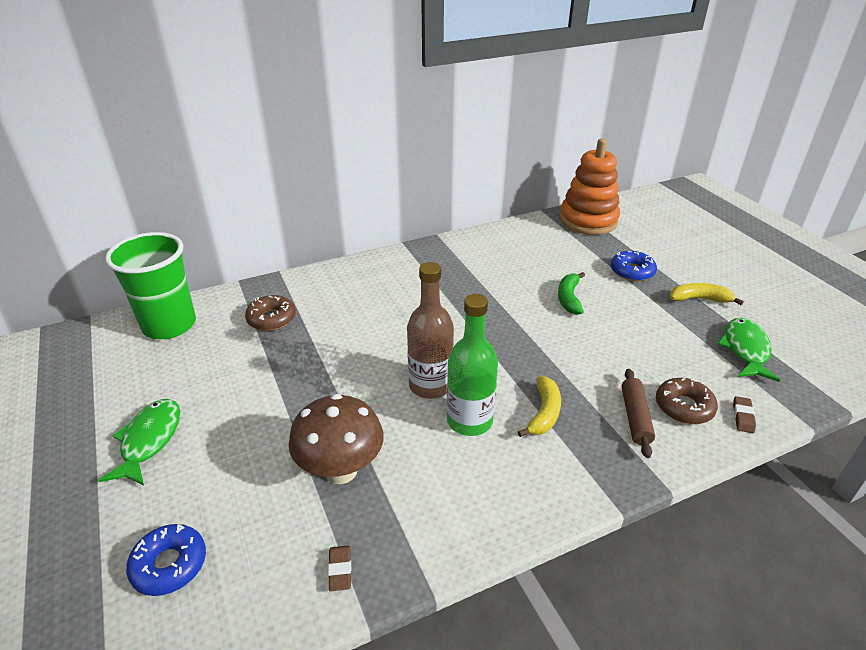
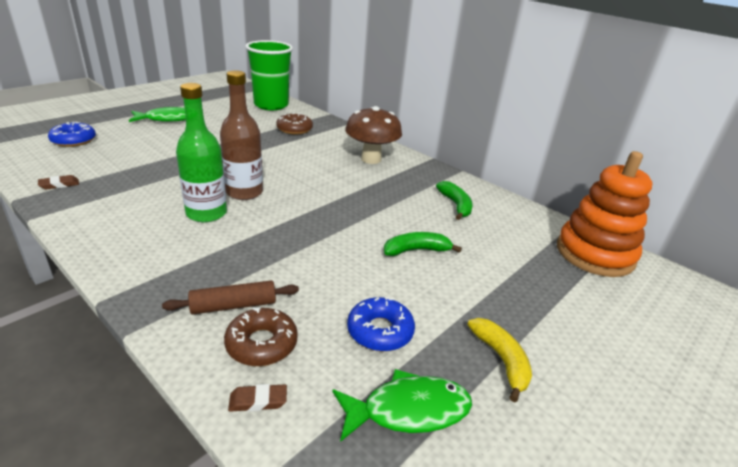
camera: 65 degrees right, 5 degrees down
brown mushroom [288,394,384,484] -> brown mushroom moved to [345,106,402,164]
yellow banana [518,376,561,437] -> none
blue donut [611,251,657,281] -> blue donut moved to [347,296,415,351]
none -> green banana [436,181,473,220]

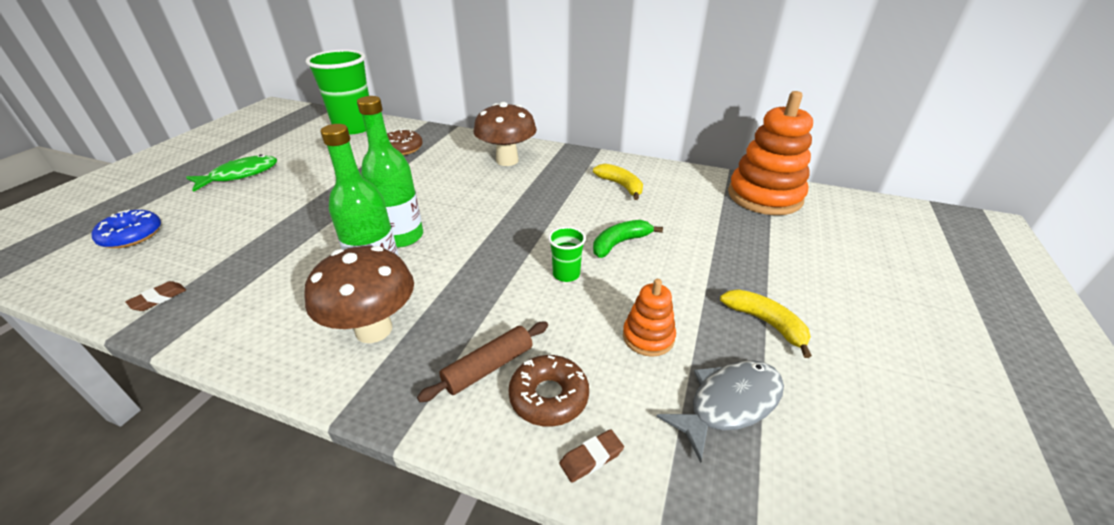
camera: 20 degrees left, 5 degrees up
brown bottle [220,70,263,200] -> green bottle [357,96,423,248]
green fish [332,369,472,442] -> grey fish [656,360,784,463]
blue donut [347,296,415,351] -> orange stacking toy [623,279,676,357]
green banana [436,181,473,220] -> yellow banana [593,164,643,200]
none -> brown mushroom [304,246,414,343]
none -> green cup [548,227,586,282]

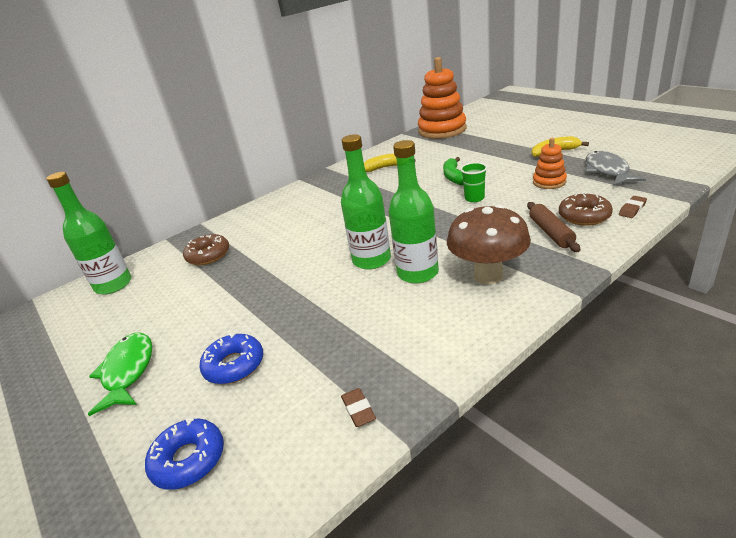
camera: 55 degrees left, 5 degrees down
green cup [306,49,369,135] -> green bottle [46,172,131,295]
brown mushroom [474,102,537,166] -> none
brown eraser [560,429,624,483] -> brown eraser turned 45 degrees clockwise [619,196,647,218]
none -> blue donut [199,333,263,384]

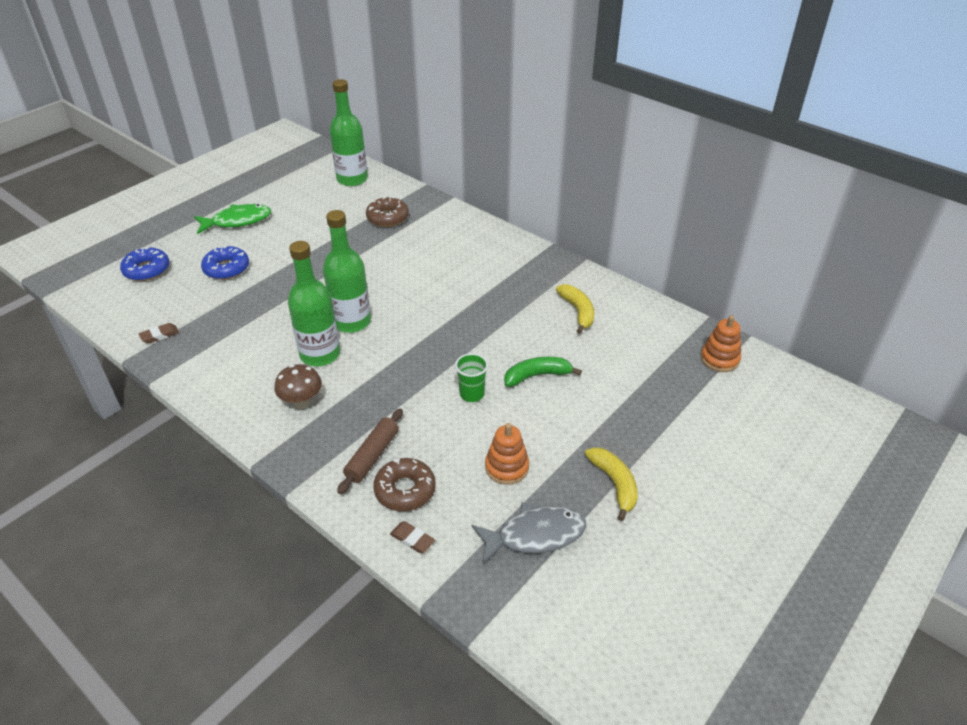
camera: 75 degrees right, 10 degrees up
orange stacking toy [418,57,466,139] -> orange stacking toy [701,315,741,372], size x0.50
brown mushroom [447,205,531,284] -> brown mushroom [274,364,322,409], size x0.59
brown rolling pin [527,202,580,252] -> brown rolling pin turned 45 degrees counterclockwise [337,409,403,494]

